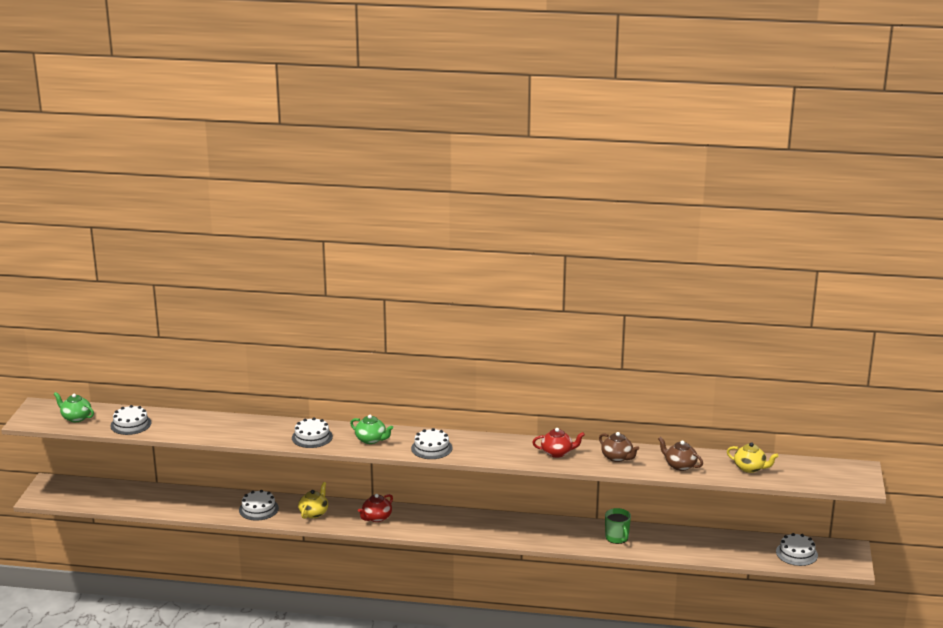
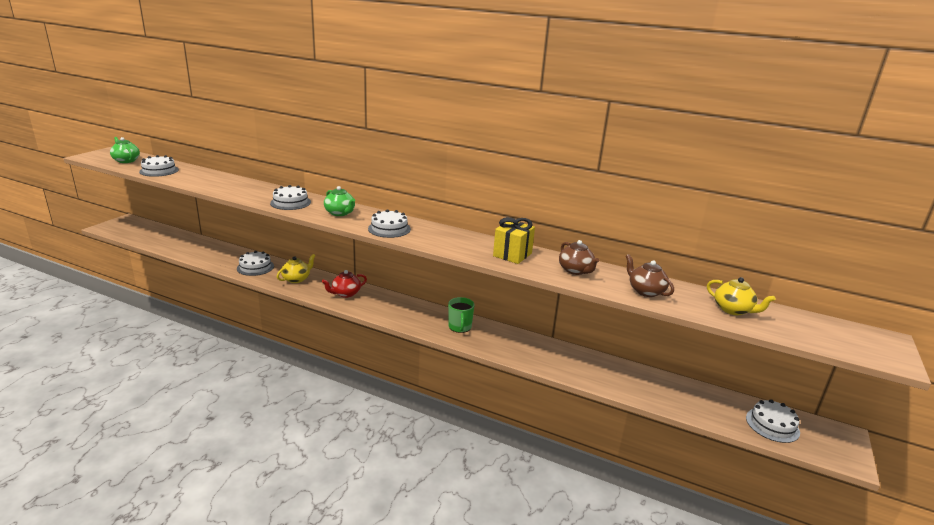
camera: 15 degrees right, 0 degrees up
red teapot [532,428,585,458] -> yellow gift [493,217,535,264]
green mug [605,508,631,544] -> green mug moved to [448,297,474,333]

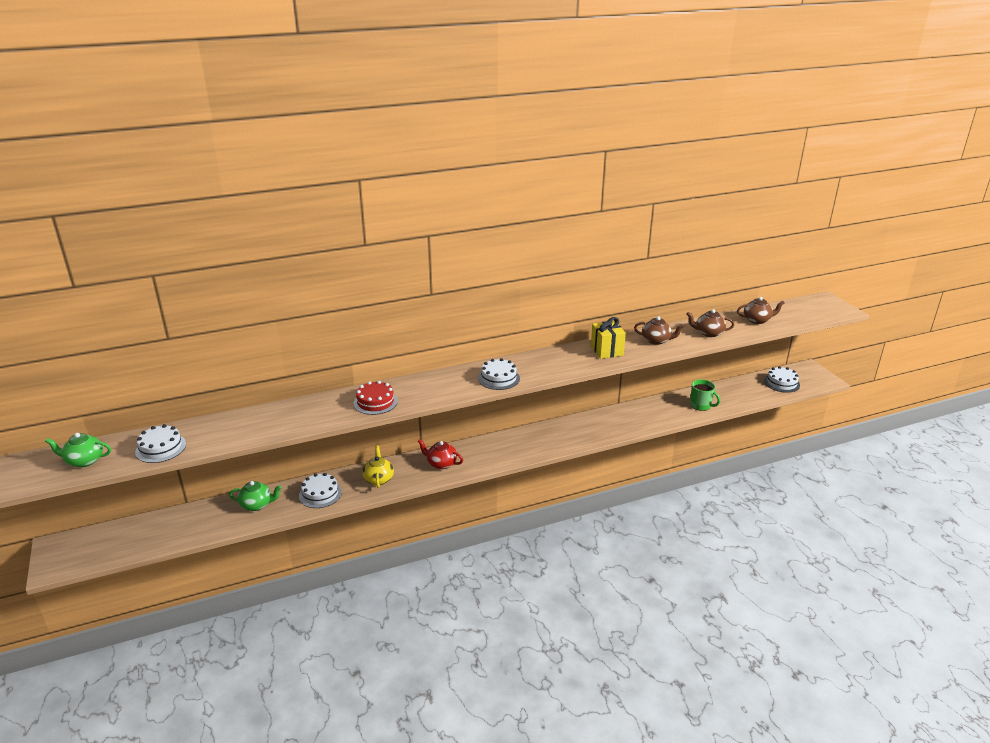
camera: 45 degrees left, 5 degrees up
white cake [270,185,311,210] -> red cake [353,381,398,415]
red teapot [322,270,367,298] -> red teapot turned 105 degrees clockwise [417,439,463,469]
green teapot [324,186,355,216] -> green teapot moved to [229,481,282,511]
green mug [448,297,474,333] -> green mug moved to [690,379,720,411]
yellow teapot [707,277,776,315] -> brown teapot [737,297,784,324]

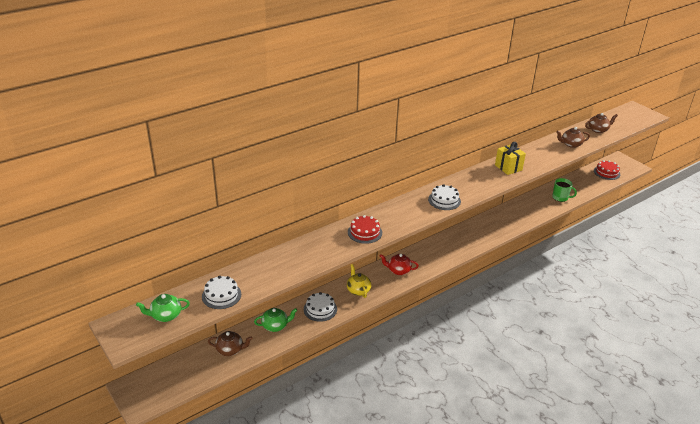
camera: 15 degrees left, 5 degrees up
brown teapot [634,316,684,345] -> brown teapot moved to [208,331,253,356]
white cake [764,366,800,393] -> red cake [594,160,620,180]

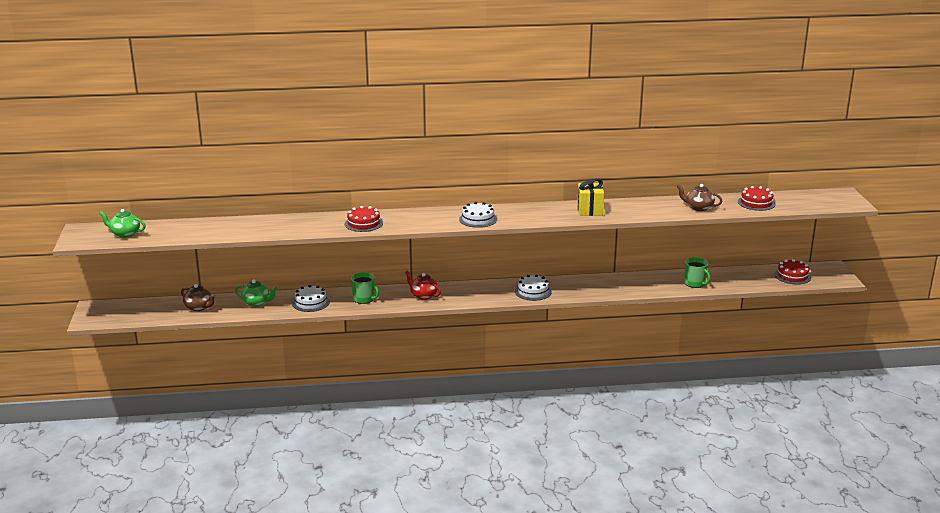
camera: 30 degrees right, 10 degrees down
white cake [202,276,241,309] -> white cake moved to [515,275,551,301]
yellow teapot [347,264,371,298] -> green mug [351,272,379,304]
brown teapot [585,113,618,133] -> red cake [738,186,776,211]

